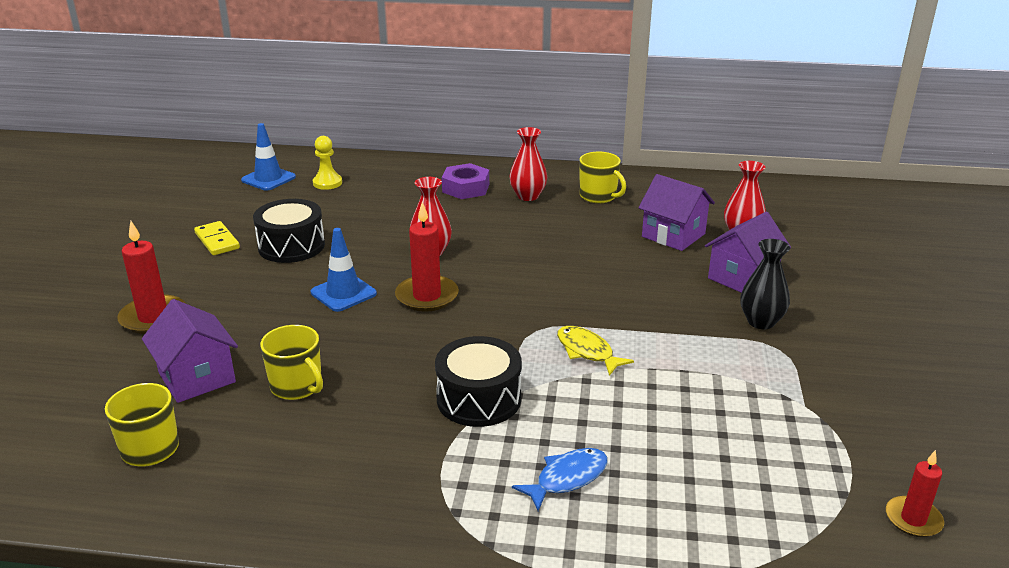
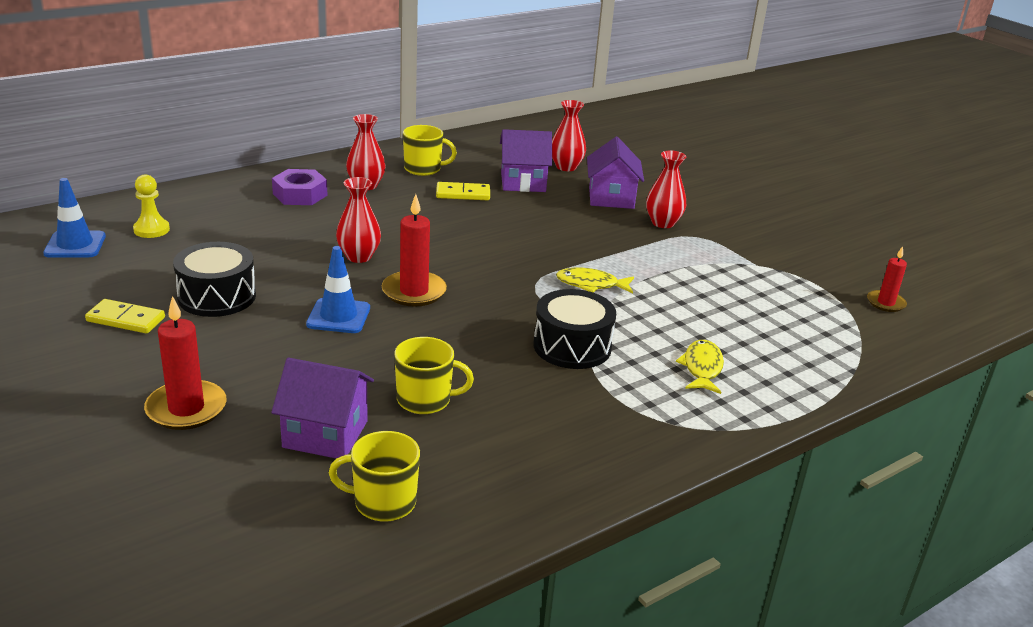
camera: 45 degrees left, 0 degrees up
blue fish [512,448,608,511] -> yellow fish [676,340,724,394]
black vase [741,239,790,329] -> red vase [646,150,686,228]
none -> yellow domino [436,182,490,200]

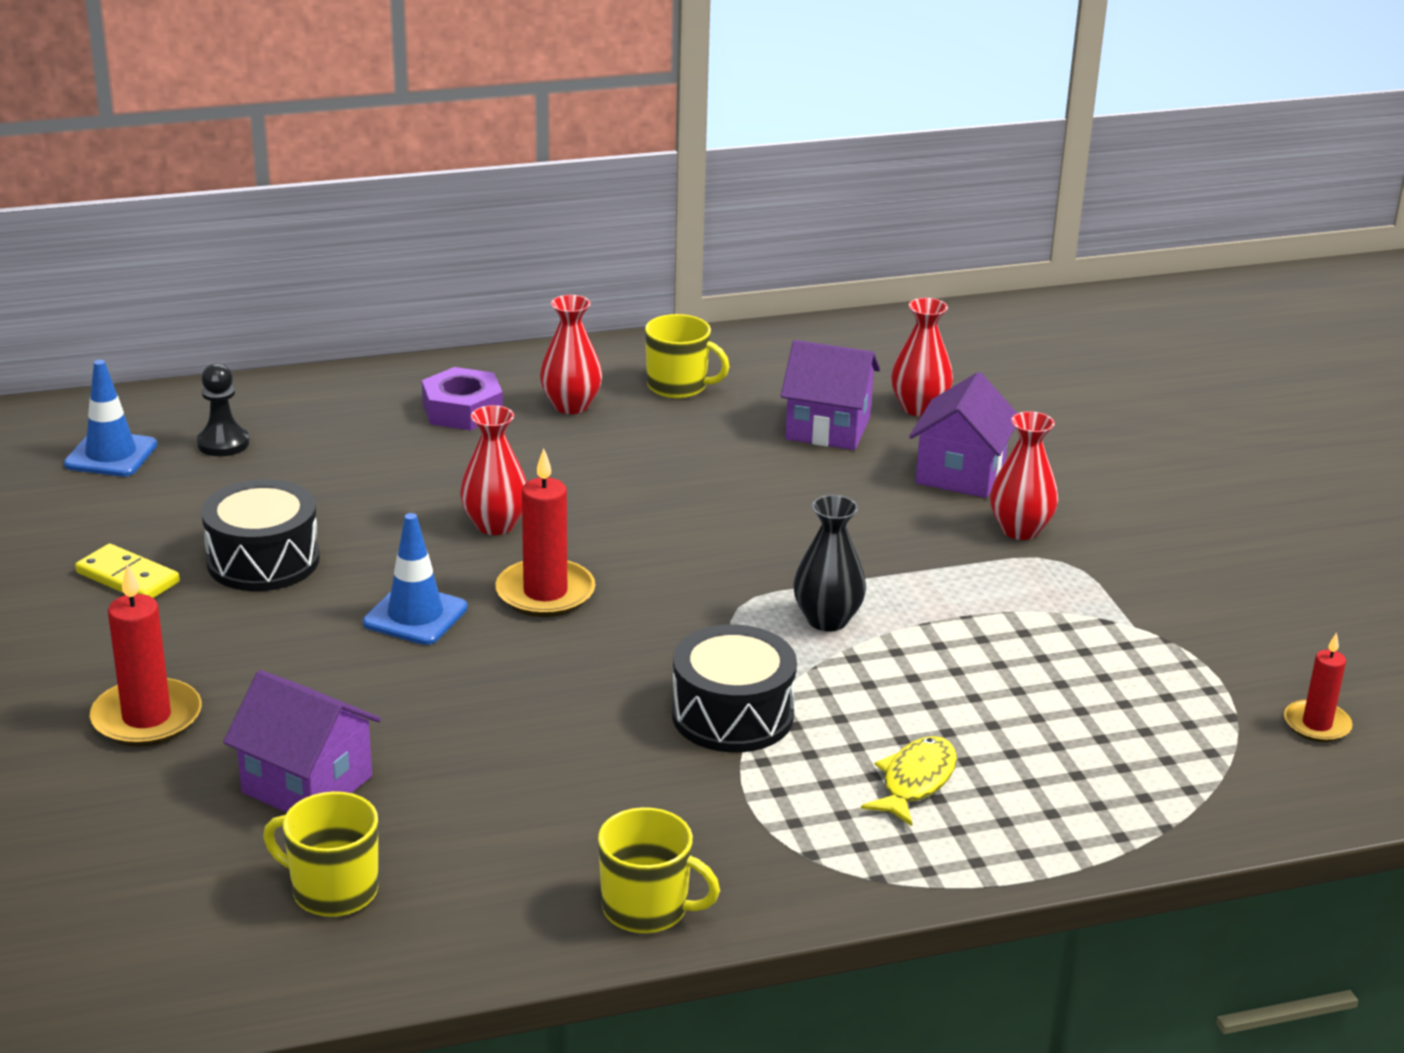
camera: 20 degrees right, 0 degrees up
yellow pawn [133,174,170,238] -> black pawn [197,363,249,456]
yellow mug [394,337,474,414] -> yellow mug moved to [598,807,720,933]
yellow domino [436,182,490,200] -> none
yellow fish [556,268,634,293] -> black vase [793,495,866,632]

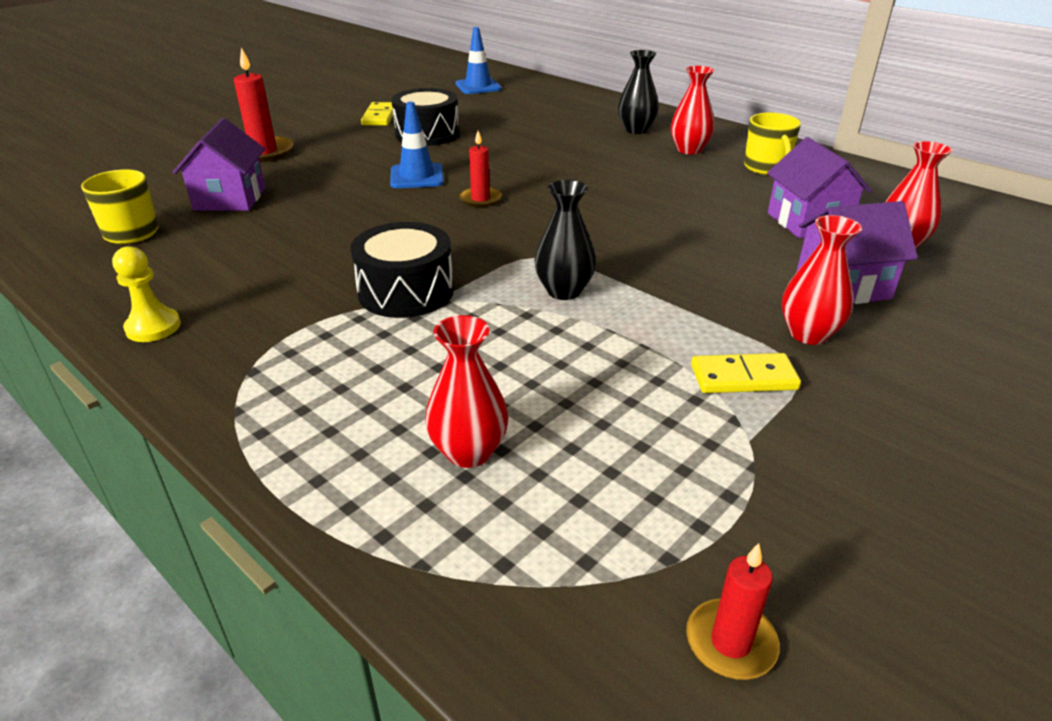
camera: 60 degrees right, 5 degrees up
black pawn [197,363,249,456] -> none
purple nut [422,367,503,430] -> black vase [618,50,659,134]
red vase [460,405,527,535] -> red vase moved to [425,315,508,468]
red candle [495,448,595,617] -> red candle [459,131,502,207], size x0.62
yellow mug [598,807,720,933] -> yellow pawn [112,246,181,342]
yellow fish [861,736,957,826] -> none
none -> yellow domino [691,353,801,393]

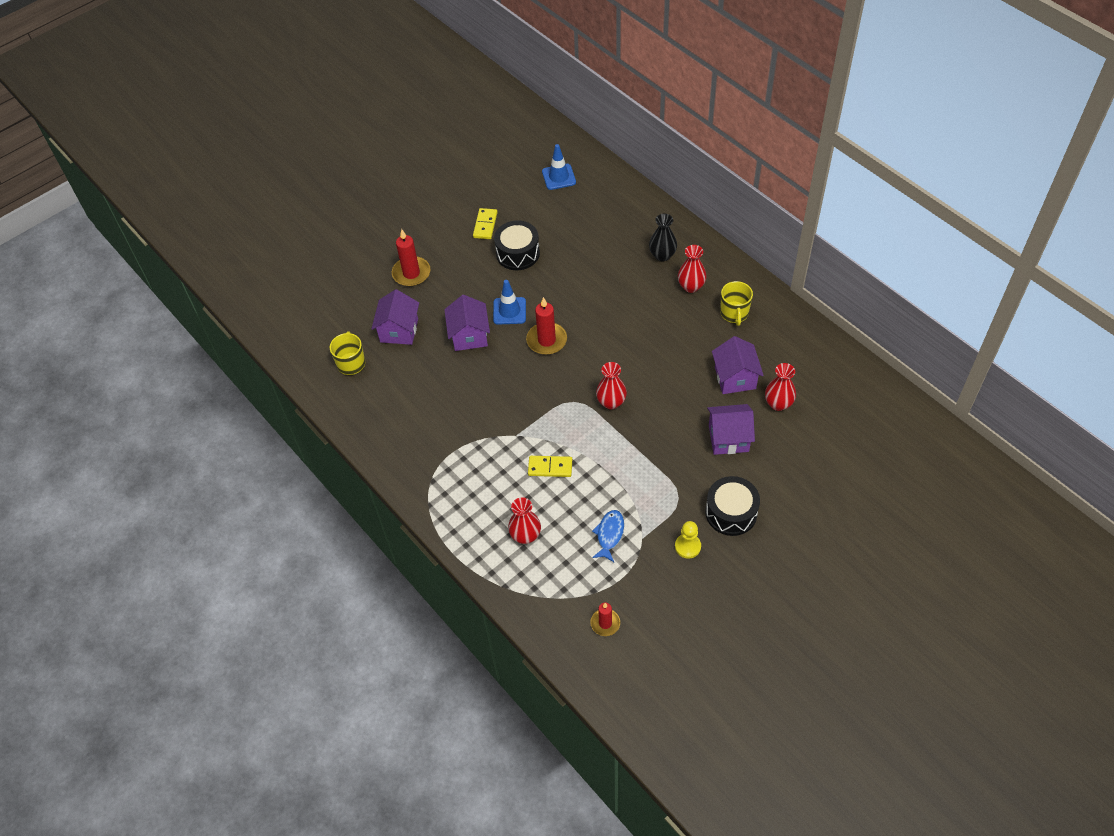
camera: 10 degrees right, 20 degrees up
yellow pawn [112,246,181,342] -> yellow pawn moved to [675,521,701,559]
black drum [351,222,454,318] -> black drum moved to [705,476,760,536]
red candle [459,131,502,207] -> red candle [526,297,567,355], size x1.60
black vase [534,179,596,300] -> none
yellow domino [691,353,801,393] -> yellow domino moved to [528,456,572,477]
red vase [782,215,862,345] -> red vase moved to [596,362,627,409]
none -> purple house [444,295,490,351]
none -> blue fish [592,510,624,562]

